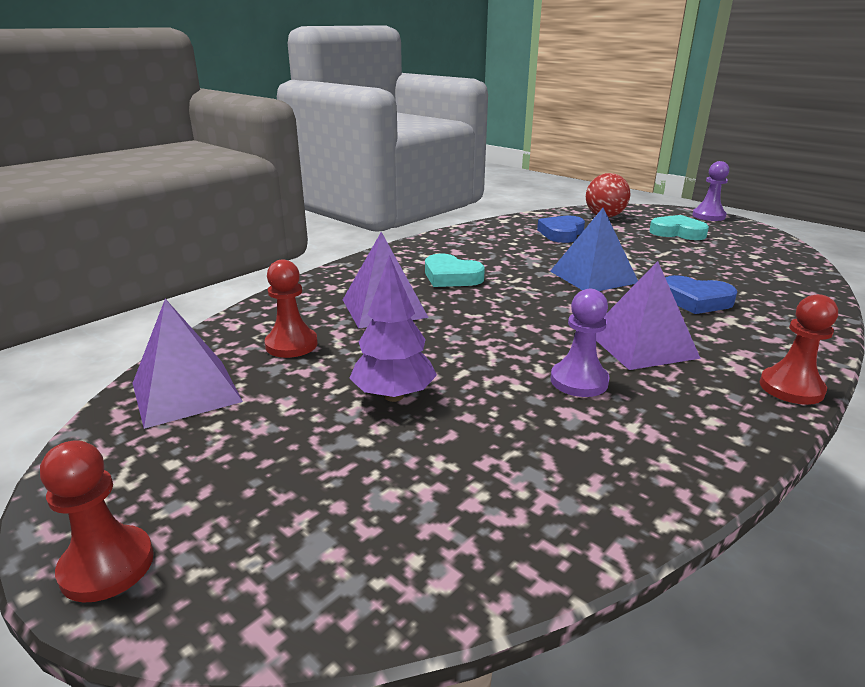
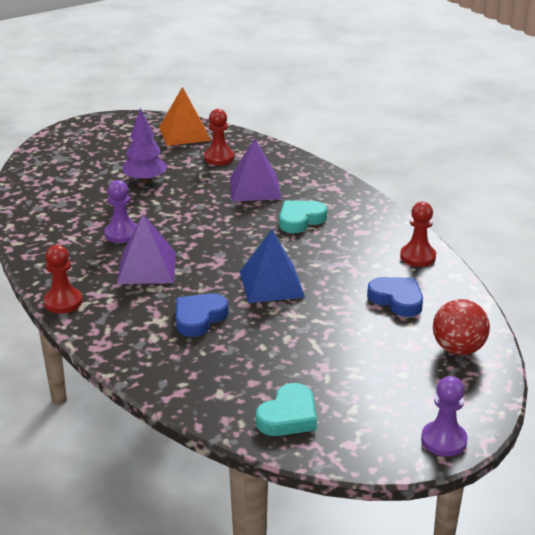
camera: 105 degrees right, 5 degrees up
red pawn [40,440,154,602] -> red pawn moved to [400,202,436,267]
purple pyramid [133,299,243,429] -> orange pyramid [159,87,211,146]
turquoise heart [649,215,709,240] -> turquoise heart moved to [256,383,317,436]

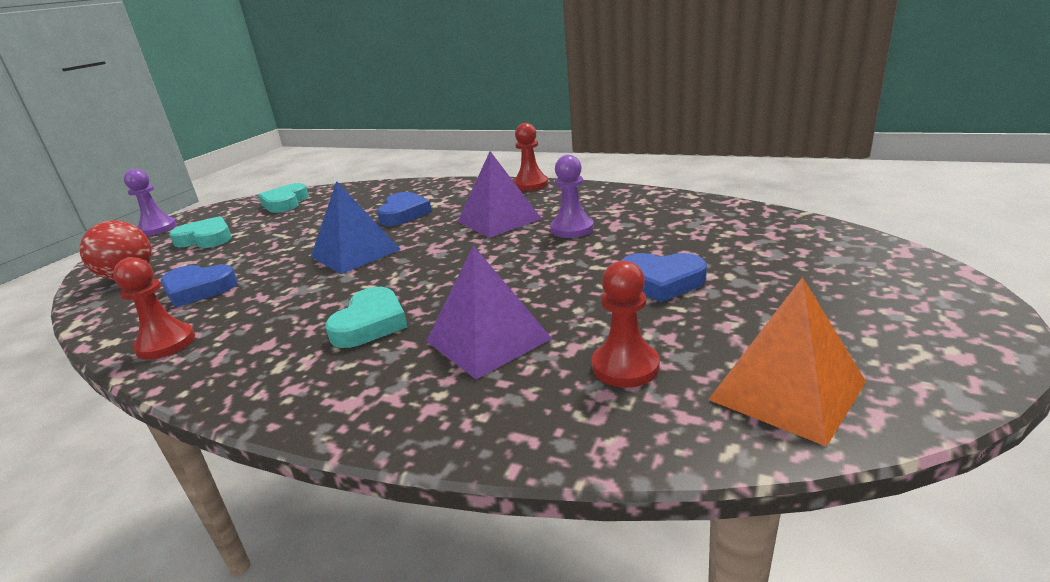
camera: 150 degrees right, 5 degrees down
purple tree [123,108,168,183] -> blue heart [621,253,707,302]
none -> turquoise heart [169,216,232,248]

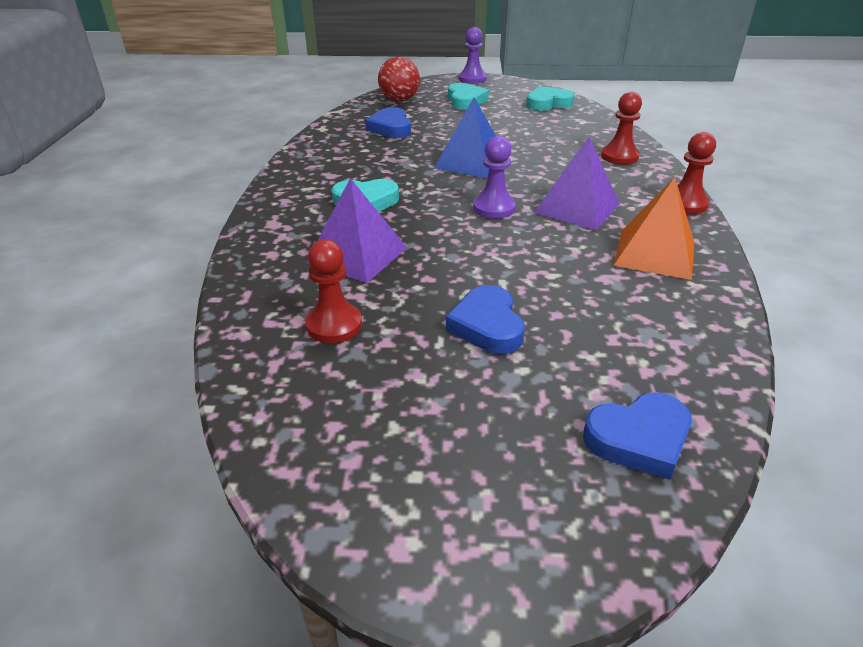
camera: 65 degrees right, 10 degrees up
red pawn [113,257,195,360] -> red pawn moved to [601,92,642,165]
blue heart [377,192,432,226] -> blue heart moved to [583,392,692,480]
purple pawn [550,155,594,238] -> purple pawn moved to [473,136,516,219]
orange pyramid [708,277,866,447] -> orange pyramid moved to [613,177,694,280]

